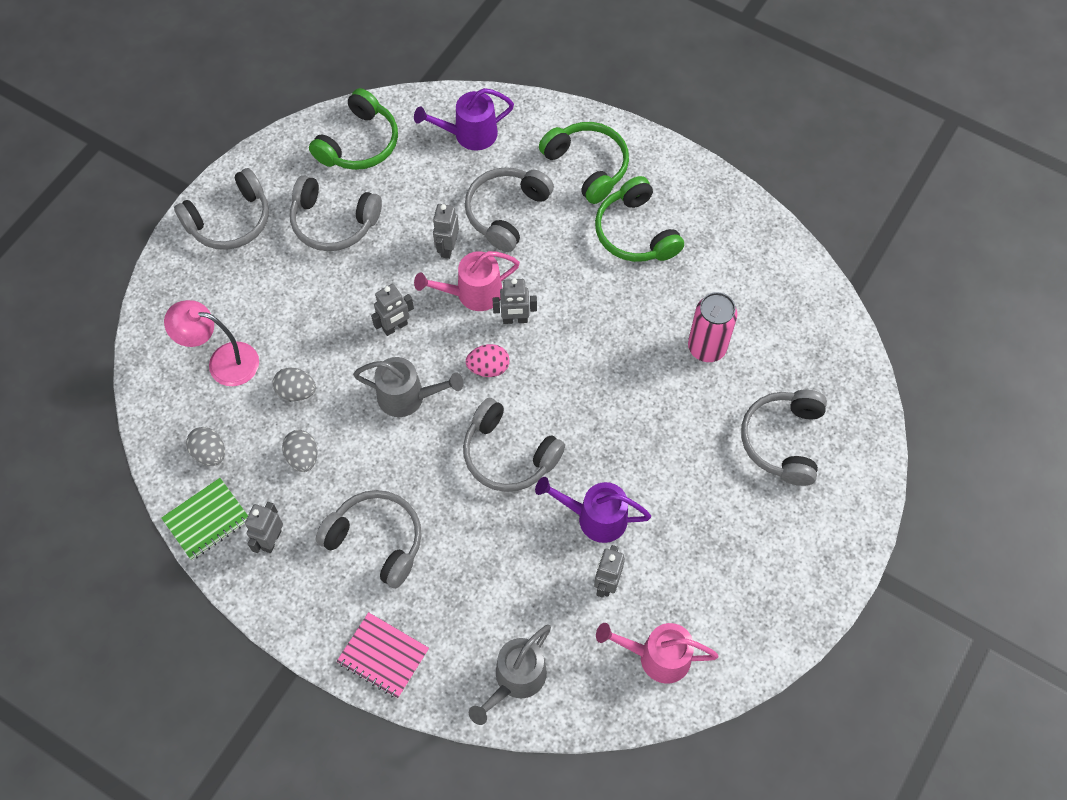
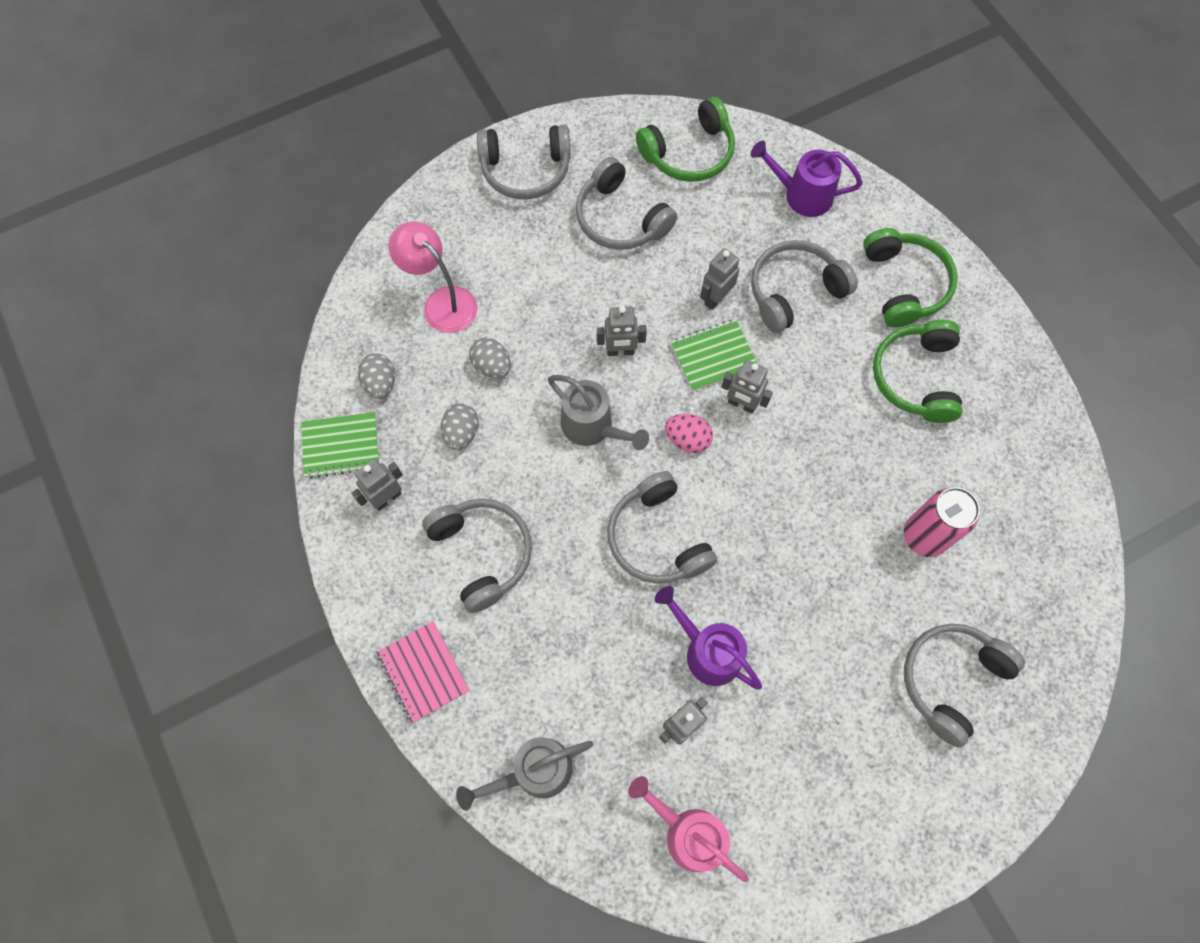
camera: 30 degrees right, 5 degrees up
pink watering can [414,251,520,311] -> green notebook [671,319,757,391]

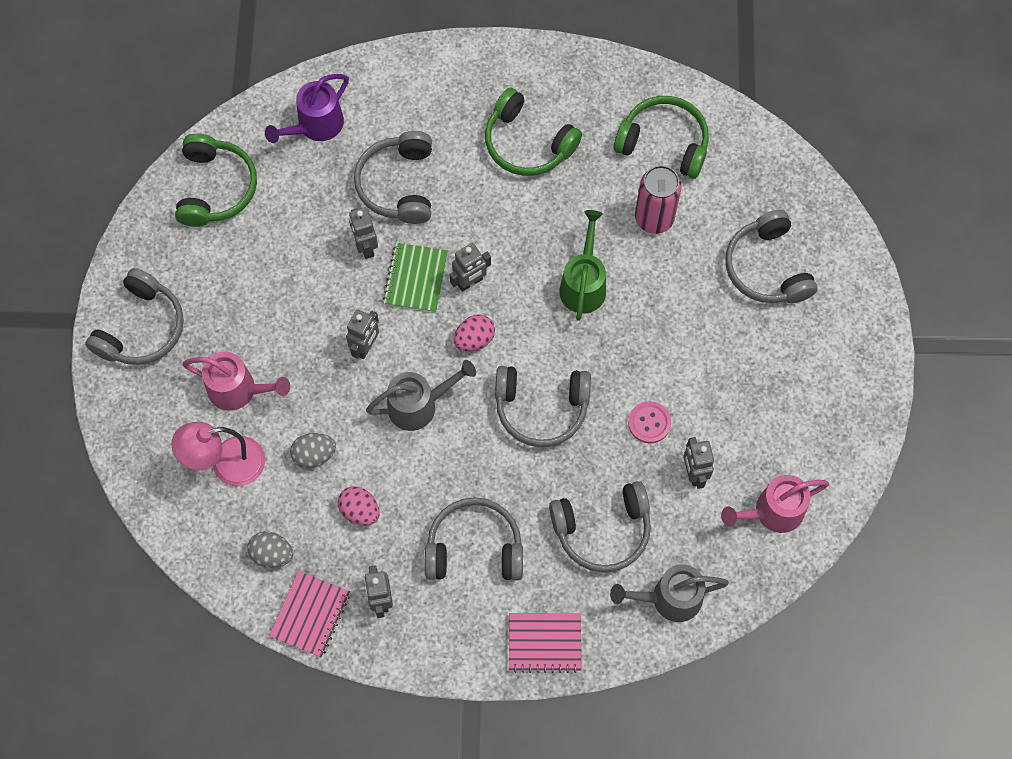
camera: 60 degrees left, 0 degrees up
green notebook [301,412,379,478] -> pink notebook [269,571,350,658]
grey egg [441,403,479,450] -> pink egg [338,486,380,526]
grey watering can [456,737,593,811] -> grey watering can turned 75 degrees clockwise [610,564,729,622]
grey headphones [576,157,677,250] -> grey headphones moved to [549,481,651,572]
purple watering can [655,586,762,690] -> pink button [628,401,671,443]
green headphones [863,228,958,328] -> green headphones moved to [614,96,709,179]
none -> pink watering can [183,352,290,411]
none -> green watering can [559,210,606,321]

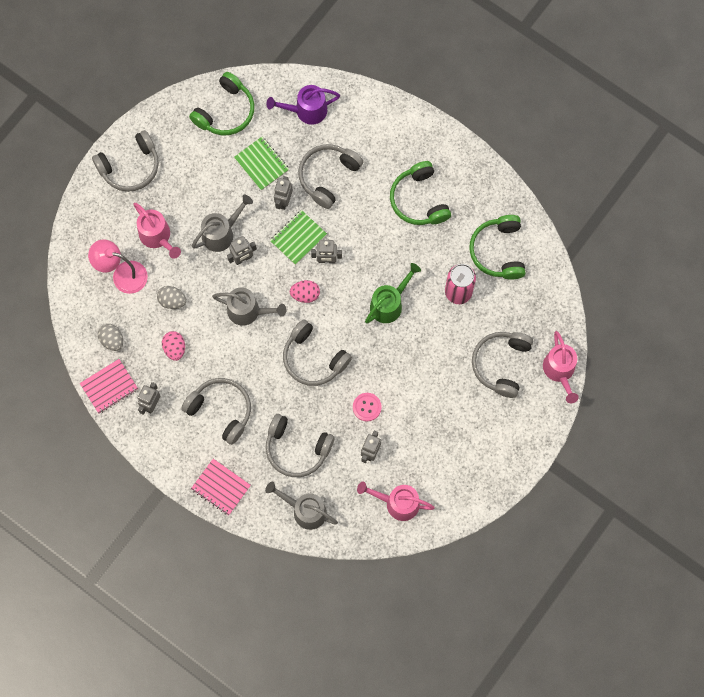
camera: 35 degrees right, 5 degrees up
green headphones [614,96,709,179] -> green headphones turned 150 degrees counterclockwise [469,215,526,280]
none -> grey watering can [192,195,253,252]
none -> green notebook [234,137,289,191]
none -> pink watering can [543,331,579,403]

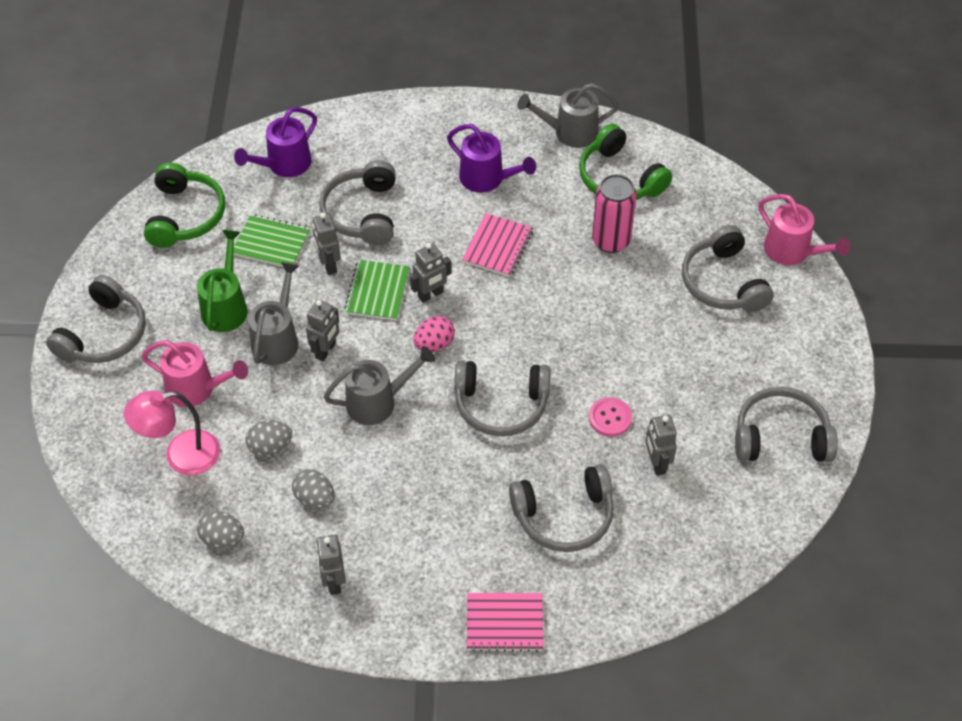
camera: 35 degrees left, 20 degrees down
pink notebook [80,359,138,414] -> pink notebook moved to [462,213,533,277]
pink egg [162,331,185,361] -> grey egg [292,469,335,508]
grey headphones [181,378,251,445] -> grey headphones moved to [735,387,838,462]
grey watering can [265,482,338,530] -> grey watering can moved to [517,83,619,148]
pink watering can [357,481,435,521] -> none
green watering can [365,263,421,324] -> green watering can moved to [197,230,248,332]
green headphones [390,161,451,225] -> purple watering can [447,124,536,193]

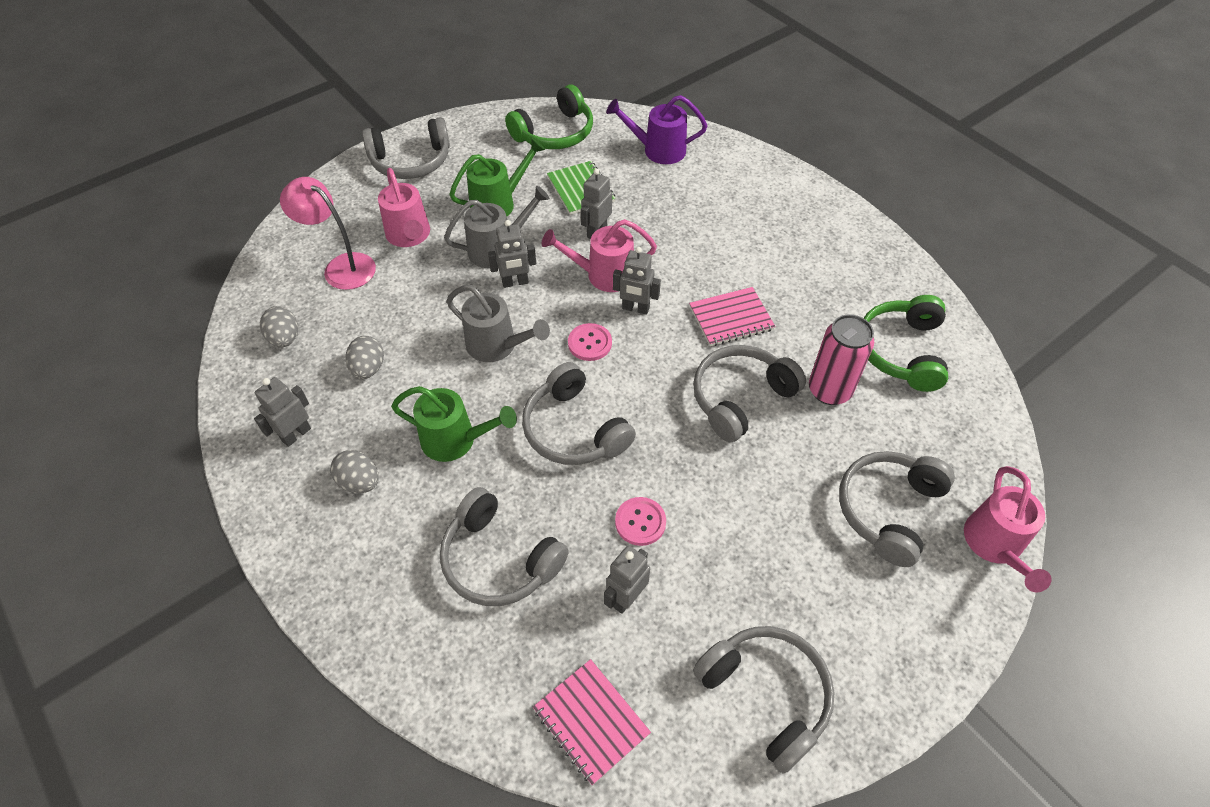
camera: 50 degrees right, 0 degrees up
grey egg [246,420,292,456] -> grey egg moved to [330,450,379,493]
grey headphones [319,160,396,245] -> grey headphones moved to [693,345,806,442]
green notebook [344,260,409,321] -> pink watering can [542,219,657,292]
pink egg [413,316,455,352] -> pink button [568,323,612,361]
purple watering can [447,124,536,193] -> none
pink notebook [467,593,544,652] -> pink notebook moved to [533,659,651,785]
grey watering can [517,83,619,148] -> none
none -> green watering can [391,386,517,462]

